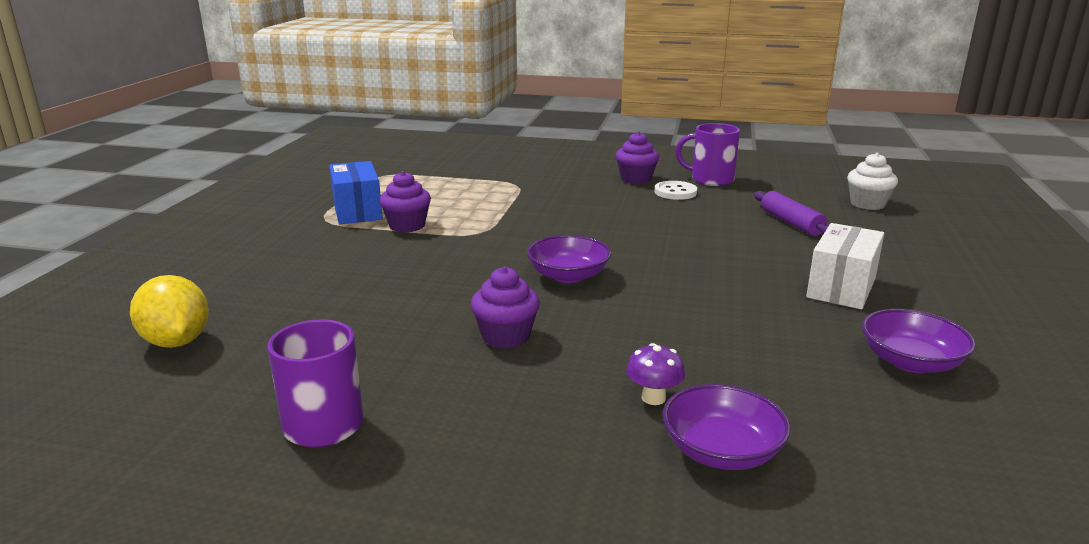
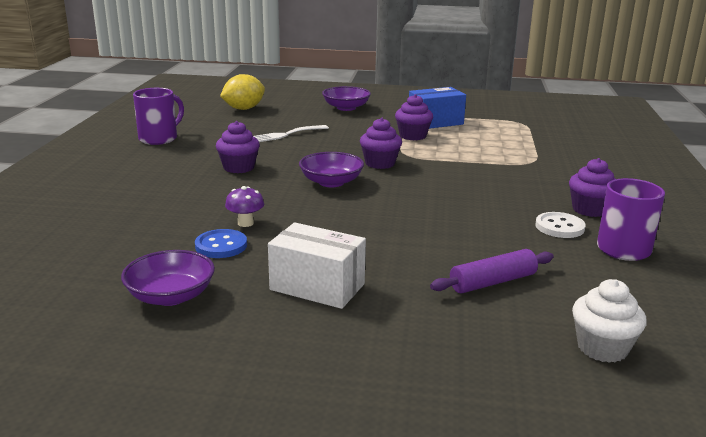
camera: 85 degrees right, 0 degrees up
purple mushroom [626,343,685,405] -> purple mushroom moved to [225,186,264,227]
purple bowl [663,384,790,470] -> purple bowl moved to [322,86,371,111]
none -> blue button [195,229,247,258]
none -> white fork [253,125,329,142]
none -> purple cupcake [360,118,402,169]

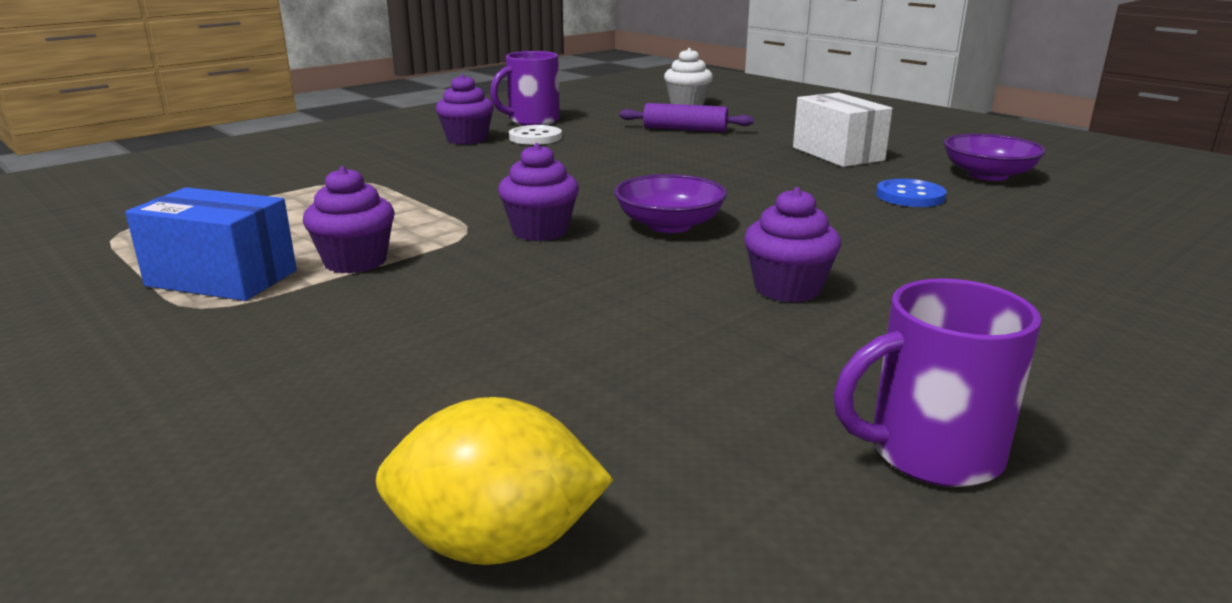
camera: 140 degrees left, 0 degrees up
purple mushroom [225,186,264,227] -> none
white fork [253,125,329,142] -> none
purple bowl [322,86,371,111] -> none

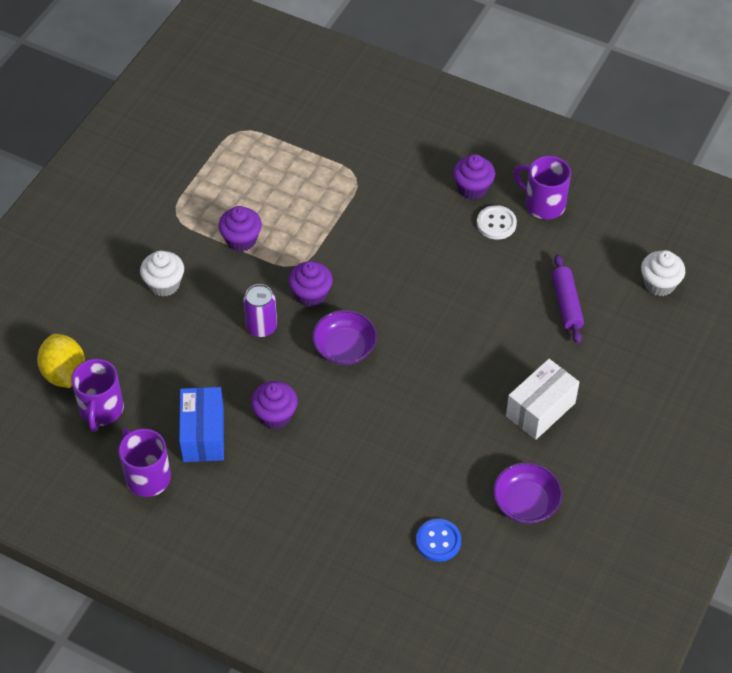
camera: 70 degrees right, 30 degrees up
blue box [125,187,297,301] -> blue box moved to [179,387,224,462]
blue button [876,179,947,207] -> blue button moved to [416,519,461,562]
none -> purple mug [71,359,124,432]
none -> white cupcake [140,251,184,297]
none -> purple can [243,284,277,337]

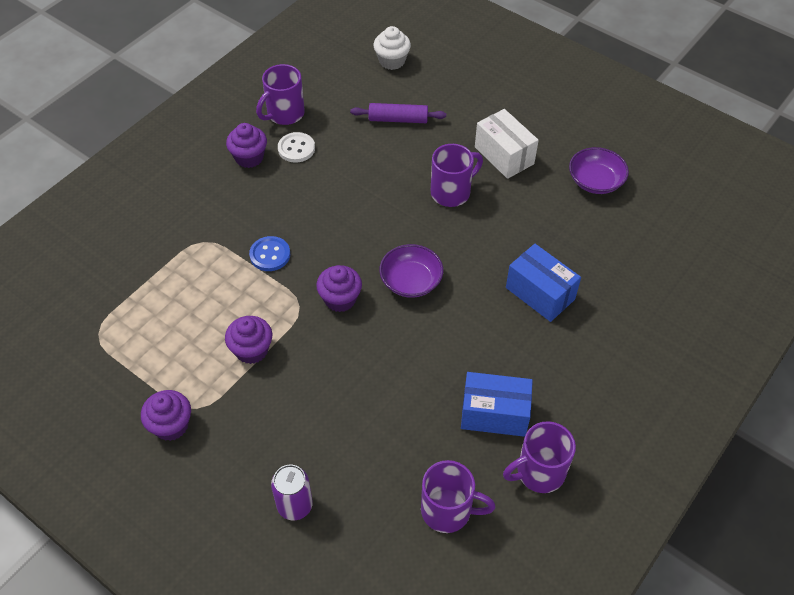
camera: 80 degrees left, 0 degrees up
yellow lemon [37,334,85,388] -> none
white cupcake [140,251,184,297] -> none
purple can [243,284,277,337] -> purple can moved to [271,465,313,520]
purple cupcake [251,381,298,429] -> purple cupcake moved to [141,390,191,441]
blue button [416,519,461,562] -> blue button moved to [249,236,290,271]
none -> purple mug [431,144,483,207]
none -> blue box [506,244,581,322]

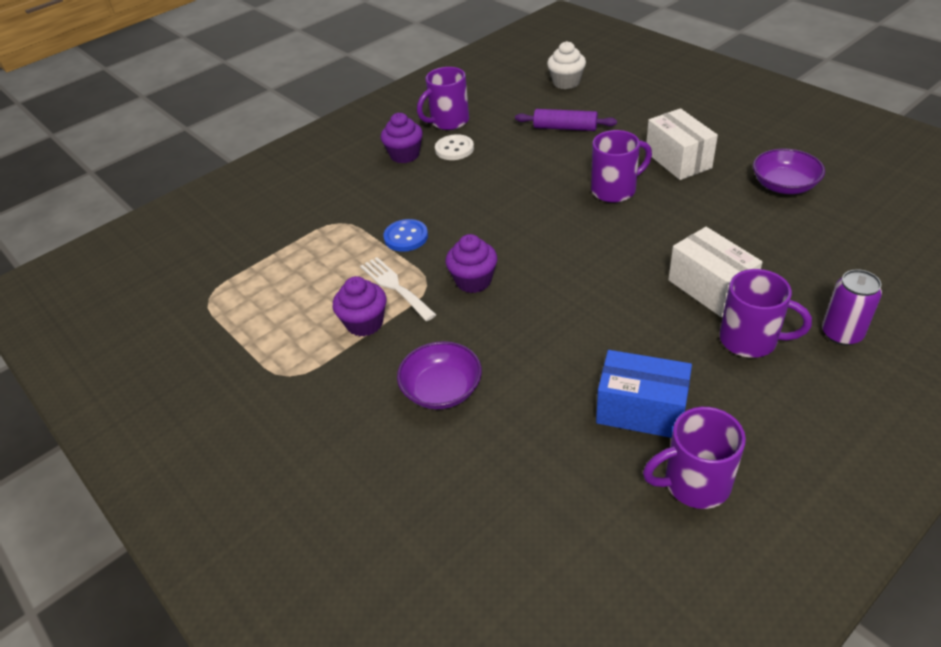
camera: 15 degrees right, 10 degrees down
purple cupcake [141,390,191,441] -> none
purple can [271,465,313,520] -> purple can moved to [822,269,882,346]
purple bowl [379,244,443,298] -> purple bowl moved to [397,341,482,409]
purple mug [421,460,496,533] -> purple mug moved to [719,269,812,358]
blue box [506,244,581,322] -> white box [668,227,762,317]
none -> white fork [360,257,436,321]

